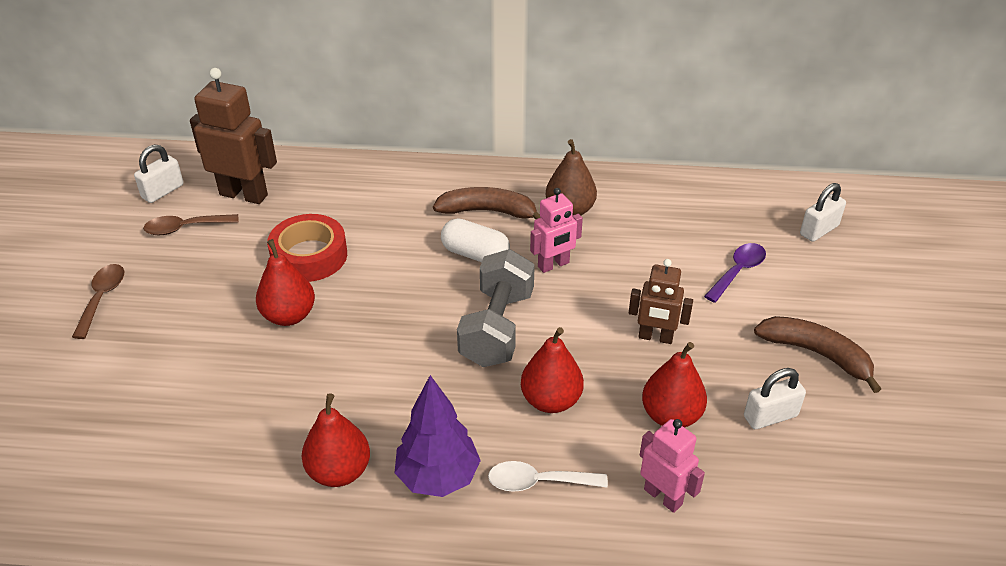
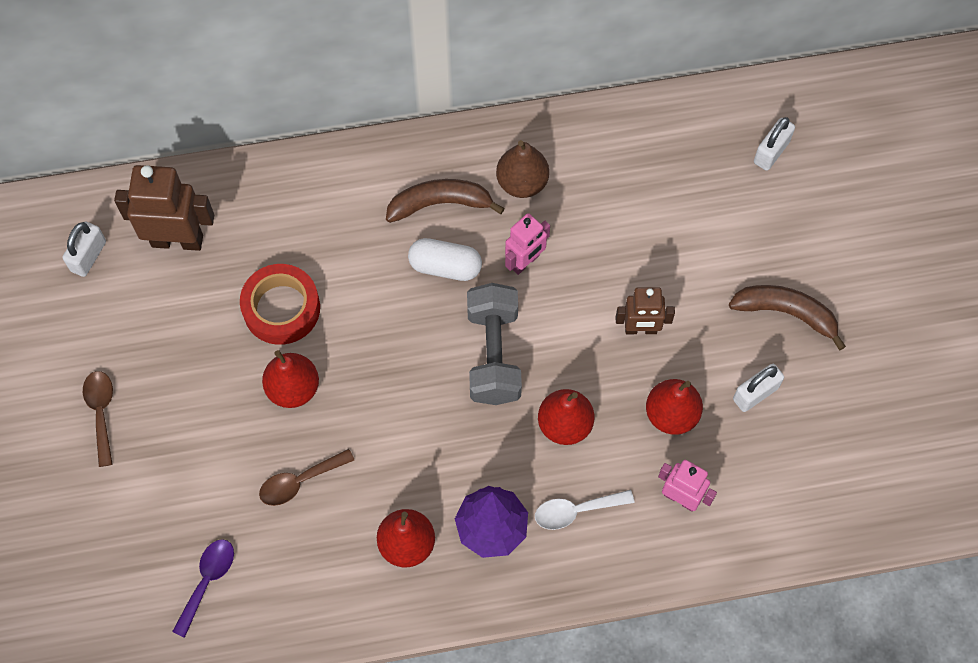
camera: 15 degrees left, 25 degrees up
brown spoon [143,214,239,235] -> brown spoon moved to [259,449,354,506]
purple spoon [704,243,766,303] -> purple spoon moved to [172,539,234,638]

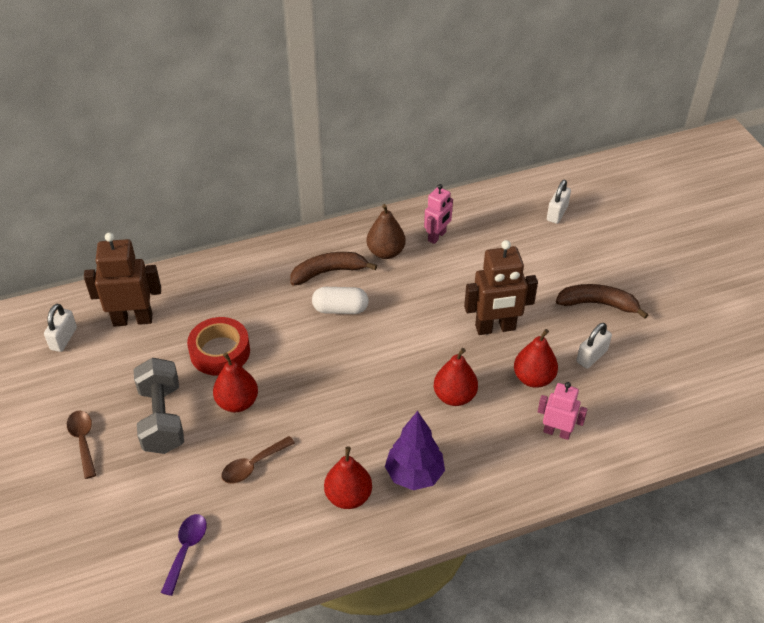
camera: 10 degrees left, 20 degrees down
grey dumbbell [467,283,522,405] -> grey dumbbell moved to [134,358,184,454]
pink robot [505,213,550,275] -> pink robot moved to [424,184,453,244]
white spoon [535,490,634,530] -> none
brown robot [616,287,675,334] -> brown robot [464,240,538,335], size x1.62

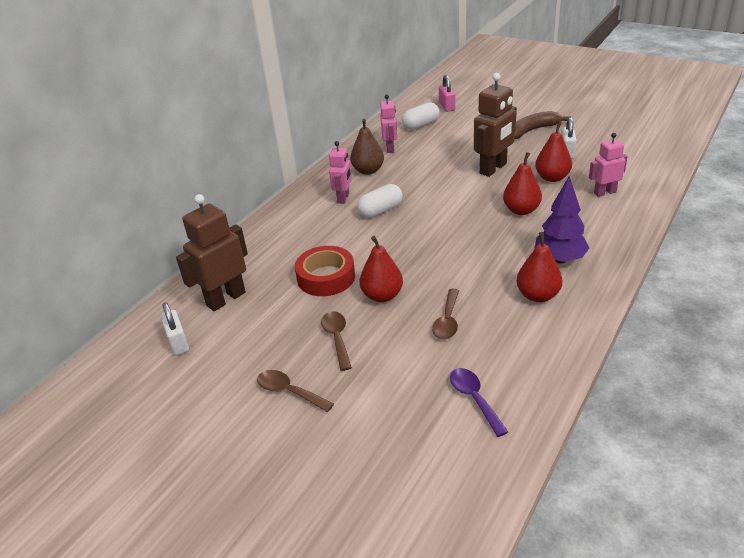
camera: 35 degrees left, 10 degrees down
grey dumbbell [134,358,184,454] -> brown spoon [321,311,352,371]
brown banana [291,252,377,286] -> pink robot [329,141,352,204]
white padlock [547,180,571,224] -> pink padlock [439,75,455,112]
none -> white capsule [402,102,439,130]

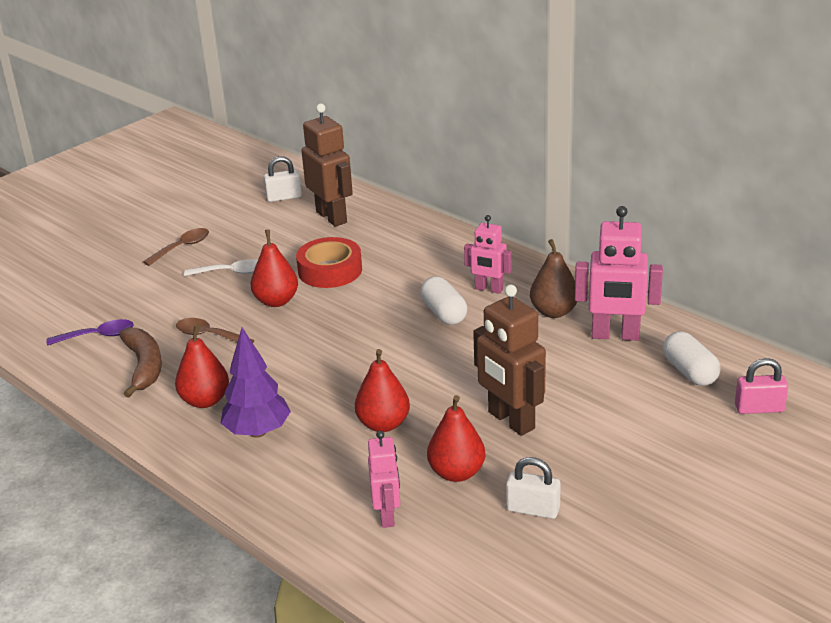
camera: 100 degrees right, 5 degrees down
brown spoon [321,311,352,371] -> white spoon [184,259,258,276]
pink robot [380,95,397,153] -> pink robot [575,206,663,341], size x1.62
brown banana [515,111,571,139] -> brown banana moved to [119,327,162,398]

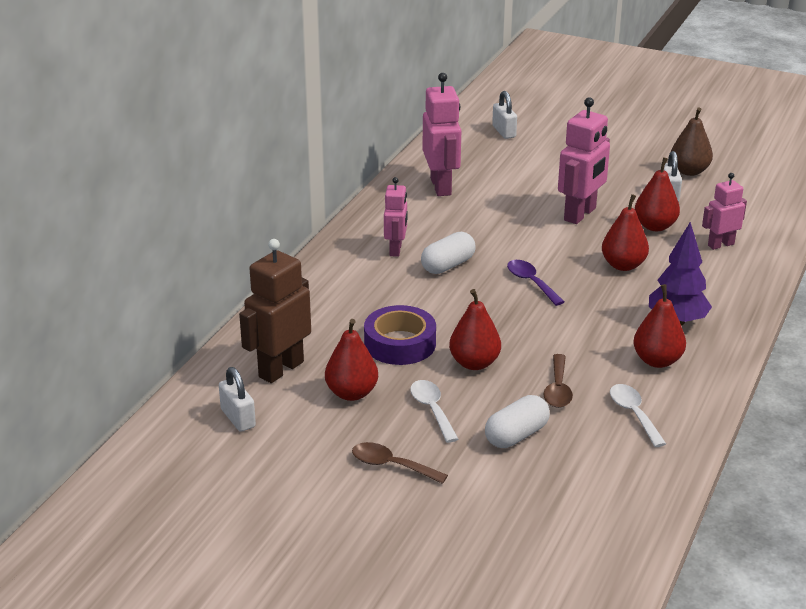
camera: 110 degrees left, 0 degrees up
purple spoon [47,319,134,345] -> purple spoon moved to [507,260,564,306]
brown banana [119,327,162,398] -> white spoon [610,384,666,447]
red tape [296,237,362,288] -> purple tape [364,305,436,365]
brown robot [473,284,546,436] -> pink robot [558,98,610,224]
brown pear [530,239,577,318] -> brown pear moved to [671,107,713,176]
white capsule [663,331,721,386] -> white capsule moved to [485,395,550,448]
pink padlock [735,358,788,414] -> white padlock [492,91,517,139]
none -> red pear [325,319,378,401]

